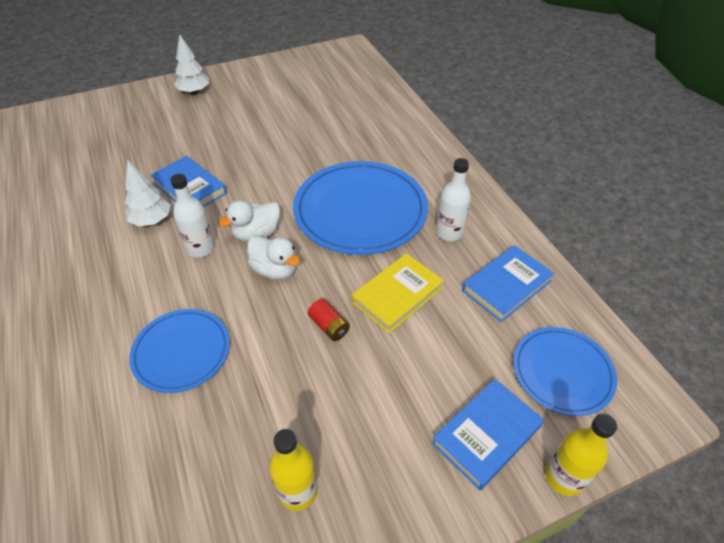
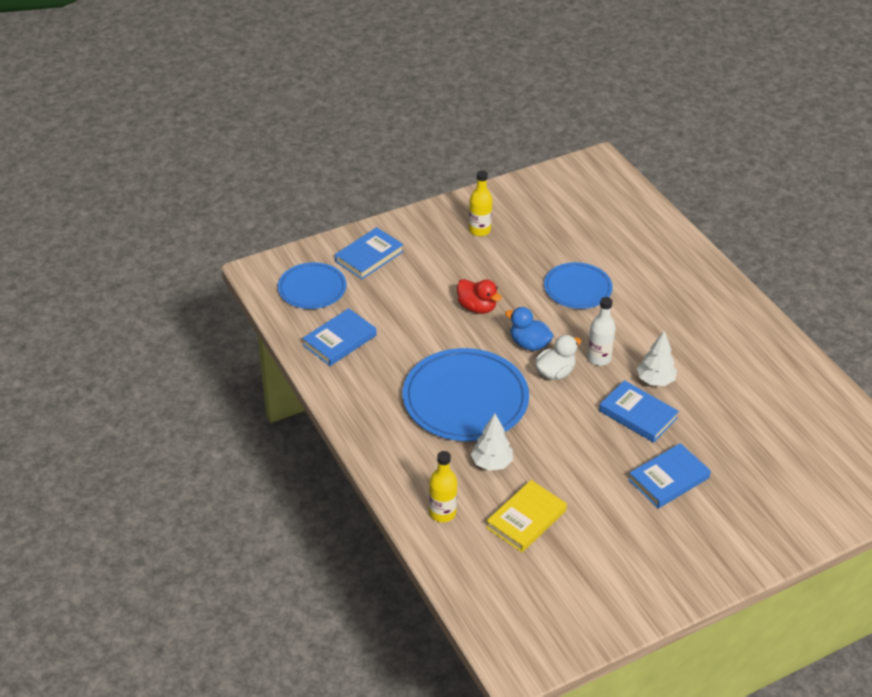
camera: 175 degrees right, 5 degrees down
white tree [174,35,209,95] -> white tree moved to [471,413,513,471]
white duck [247,236,300,280] -> blue duck [505,307,554,351]
red battery [308,299,350,341] -> red duck [457,279,502,314]
yellow book [352,253,444,333] -> yellow book moved to [486,480,567,552]
white bottle [436,158,471,241] -> none
yellow bottle [545,413,617,496] -> yellow bottle moved to [429,451,457,522]
none -> blue book [628,443,711,508]

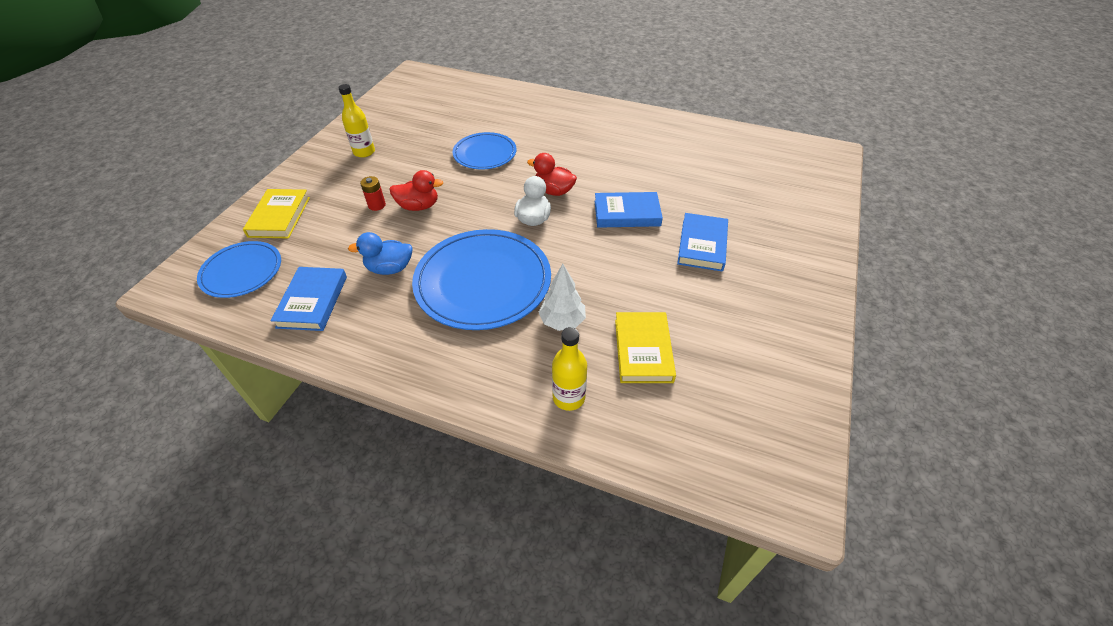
camera: 40 degrees left, 5 degrees up
blue book [335,227,404,279] -> yellow book [243,189,310,239]
blue duck [505,307,554,351] -> blue duck moved to [348,232,413,275]
white bottle [587,297,616,366] -> red duck [527,153,577,196]
white tree [637,331,677,386] -> none
none -> red battery [360,176,386,211]

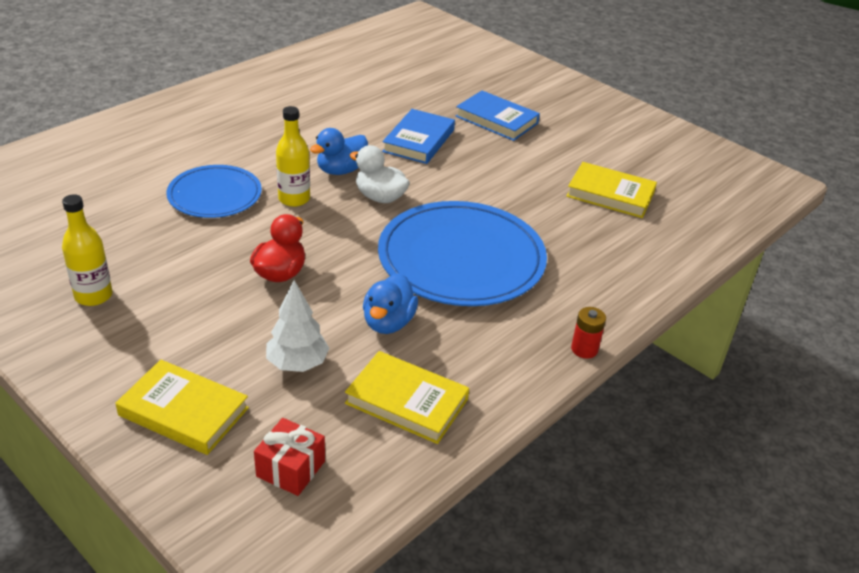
camera: 70 degrees left, 10 degrees down
blue plate [197,241,281,298] -> red gift [254,418,325,496]
blue book [271,267,347,331] -> yellow book [345,351,469,444]
red battery [360,176,386,211] -> red battery moved to [571,307,606,359]
red duck [527,153,577,196] -> blue duck [310,128,368,175]
white tree [539,264,586,331] -> white tree moved to [266,280,329,372]
yellow bottle [552,327,587,411] -> yellow bottle moved to [276,106,310,207]

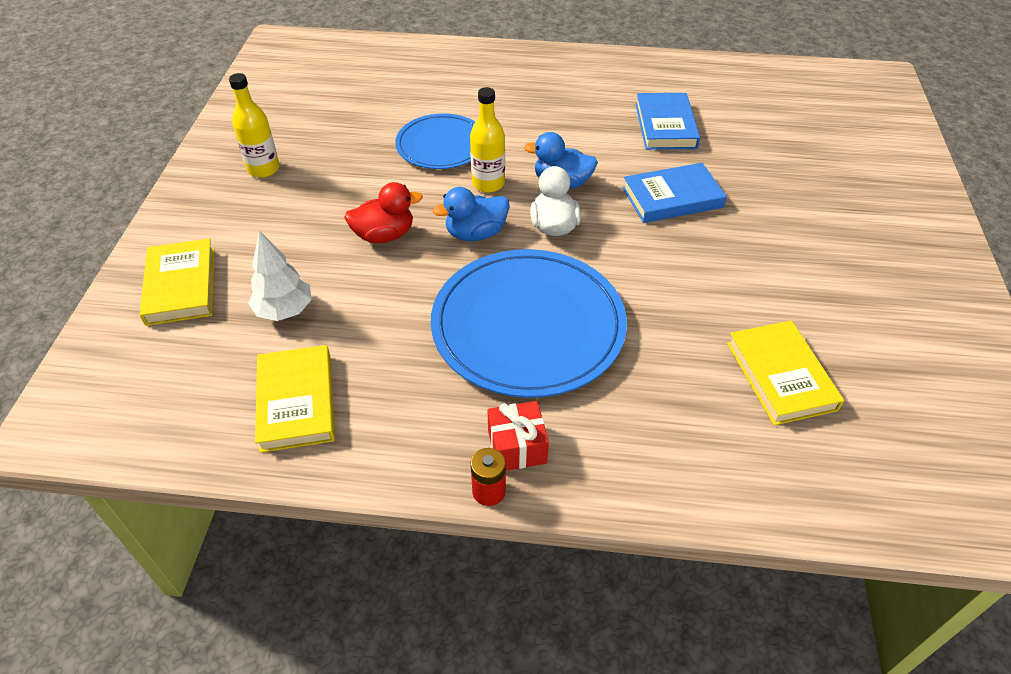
camera: 55 degrees right, 10 degrees up
red gift [254,418,325,496] -> red gift moved to [487,401,549,471]
blue duck [363,273,418,334] -> blue duck moved to [433,187,510,241]
blue book [456,90,540,141] -> blue book moved to [635,93,700,150]

